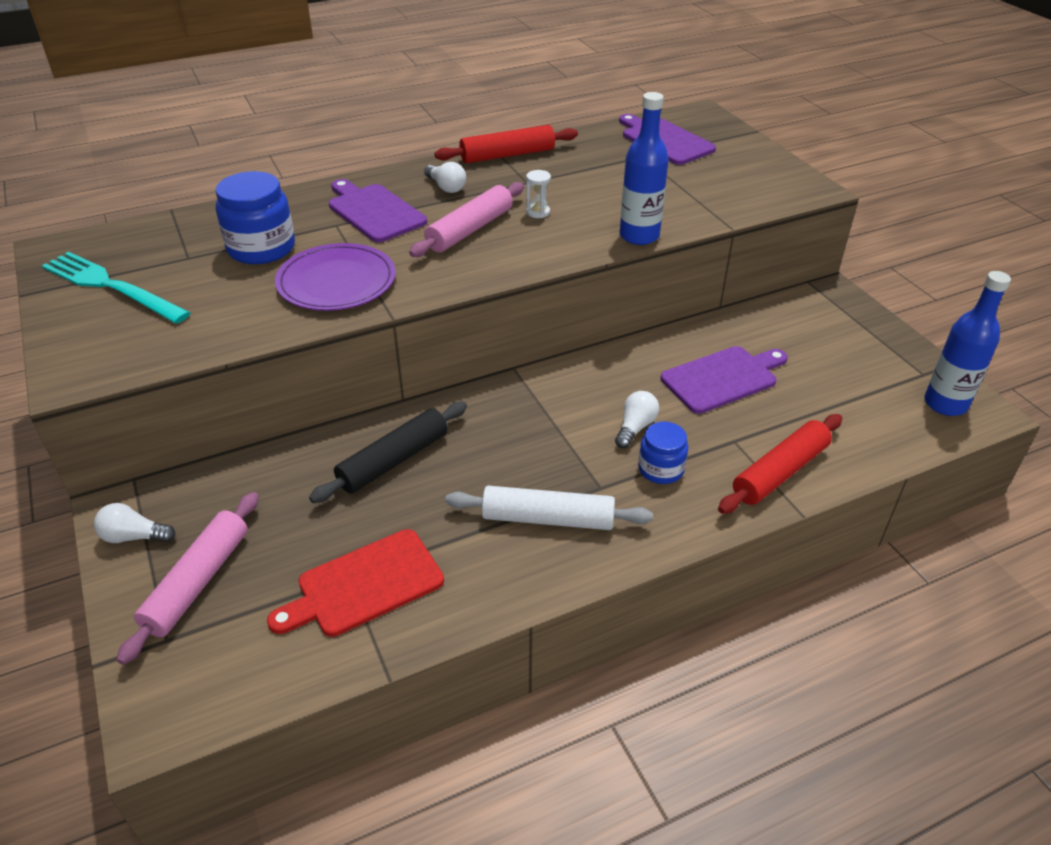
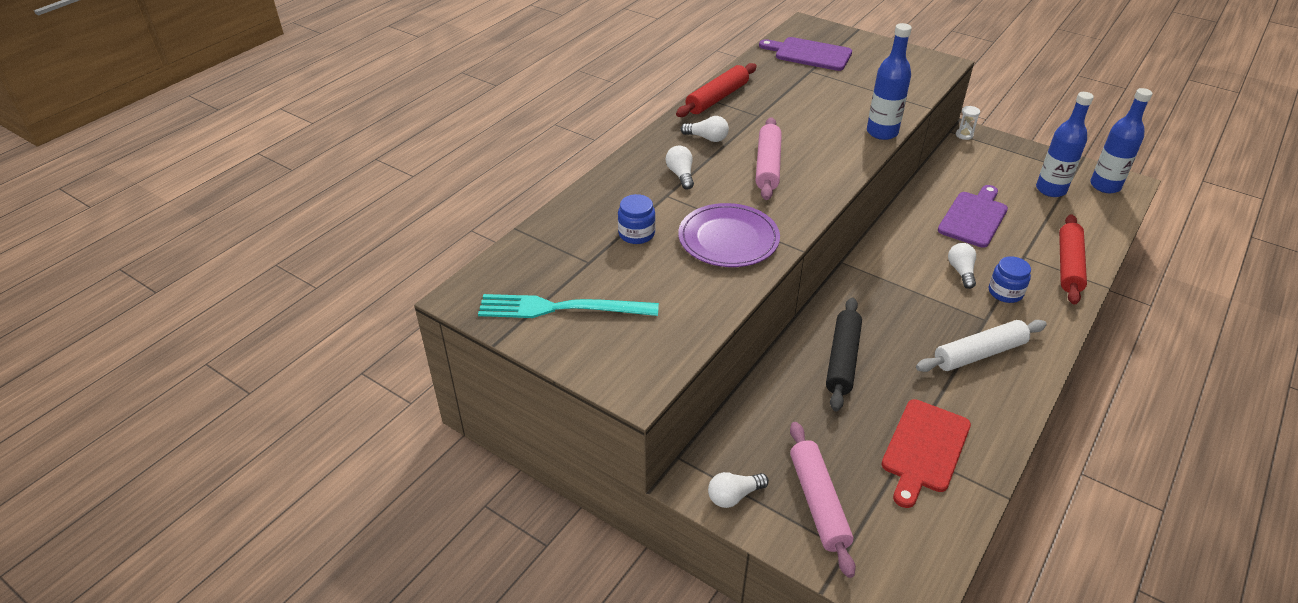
camera: 30 degrees left, 0 degrees up
blue jar [216,171,295,264] -> blue jar [618,194,655,244], size x0.61
purple cutting board [329,179,427,242] -> white light bulb [666,145,694,190]
white hourglass [526,170,551,218] -> white hourglass moved to [956,106,980,140]
none -> blue bottle [1036,92,1094,197]

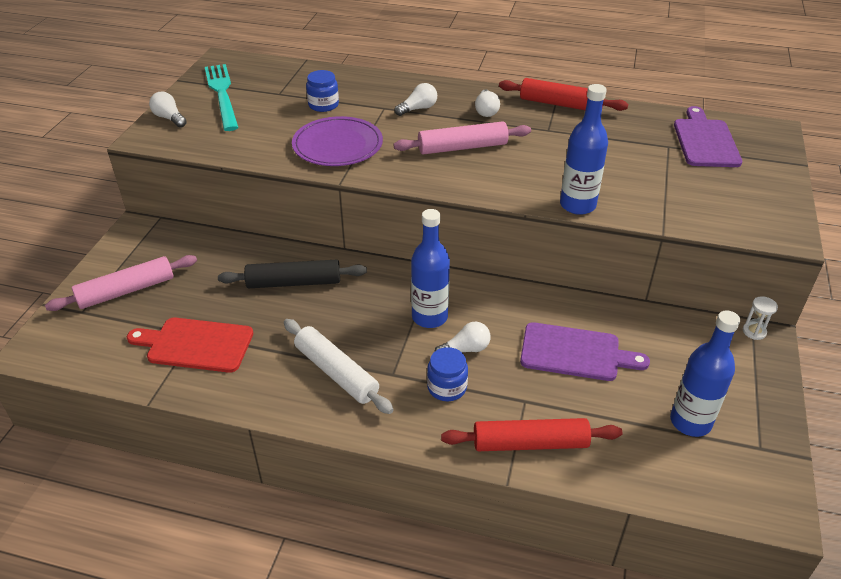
camera: 70 degrees right, 0 degrees up
white light bulb [708,472,769,508] -> white light bulb moved to [149,91,187,128]
blue bottle [1090,88,1152,193] -> blue bottle moved to [411,209,450,328]

